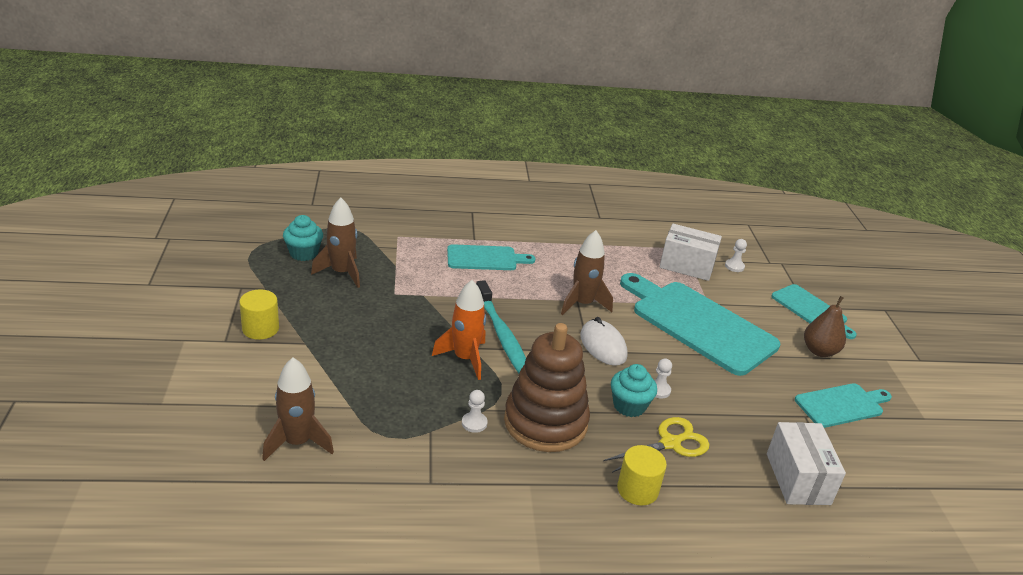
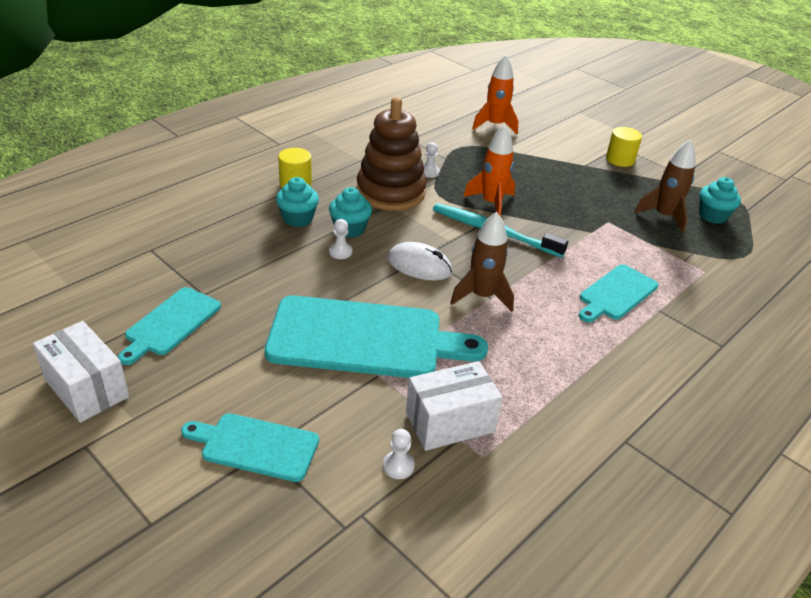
camera: 140 degrees right, 5 degrees up
brown rocket [262,357,334,461] -> orange rocket [472,55,518,134]
yellow scissors [603,417,710,473] -> turquoise cupcake [276,177,319,227]
white box [767,422,846,505] -> white box moved to [33,321,129,422]
brown pear [804,296,846,357] -> none

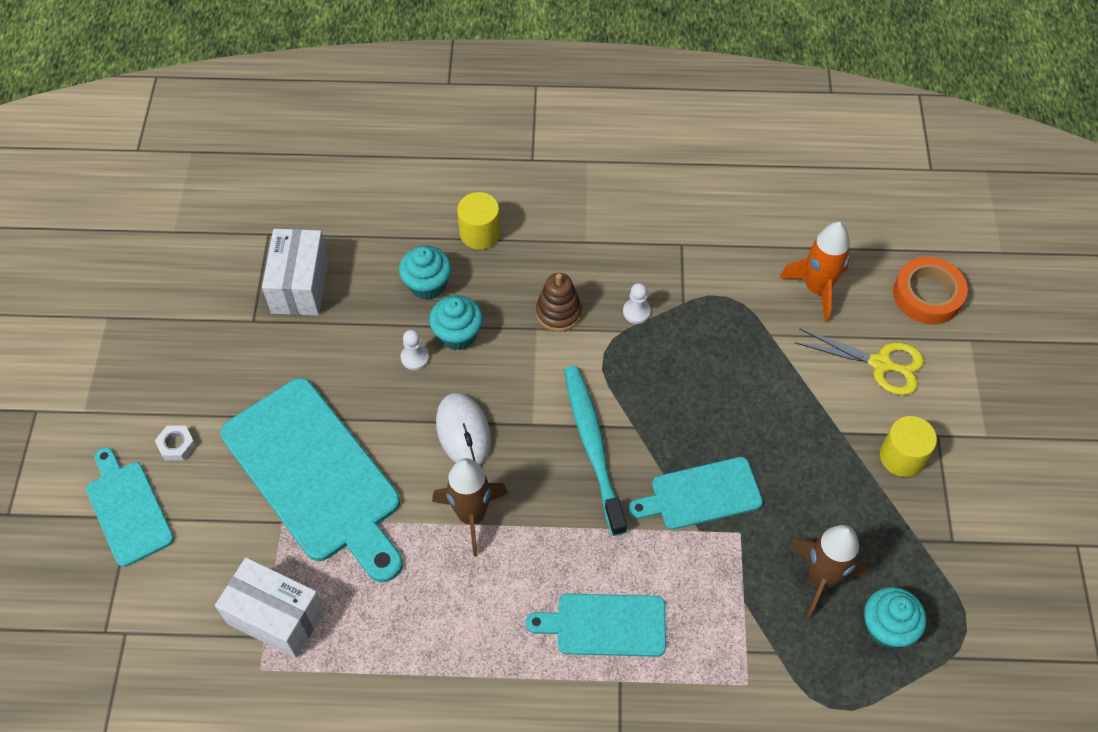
camera: 50 degrees right, 20 degrees up
white box [33,321,129,422] -> white box moved to [262,229,329,316]
turquoise cutting board [118,287,221,365] -> turquoise cutting board moved to [628,457,763,530]
brown stacking toy [357,97,427,211] -> brown stacking toy [536,273,582,332], size x0.50
white pawn [383,429,415,479] -> none
orange rocket [463,125,515,217] -> none
none -> white nut [155,426,196,461]
none -> yellow scissors [795,329,924,395]
none -> orange tape [893,257,968,324]

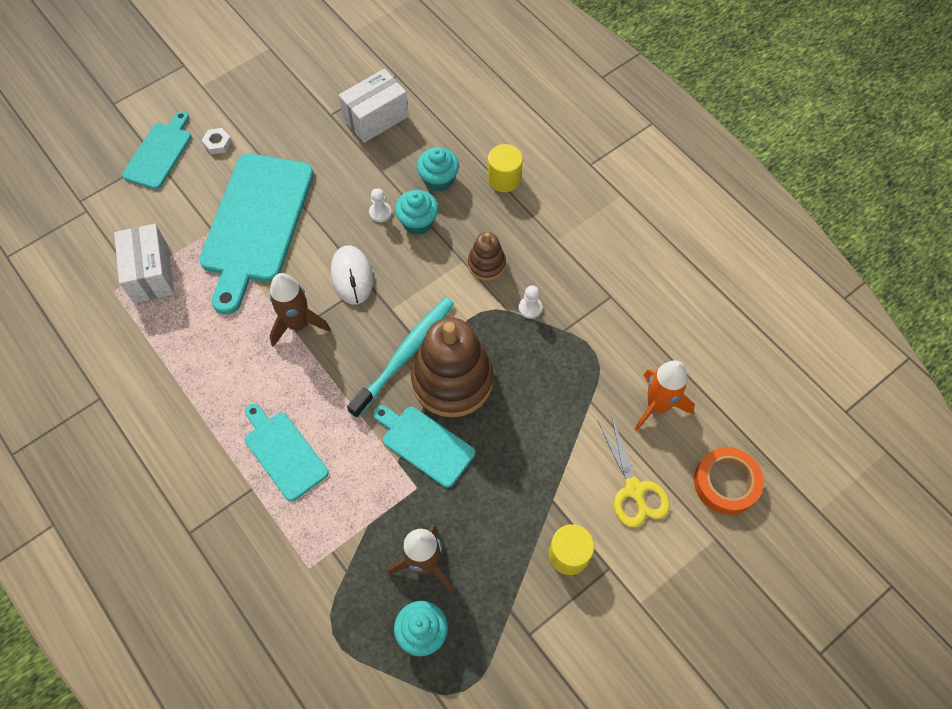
camera: 50 degrees right, 5 degrees up
white mouse [436,393,491,465] -> white mouse turned 45 degrees counterclockwise [331,246,373,305]
none -> brown stacking toy [411,317,494,418]

